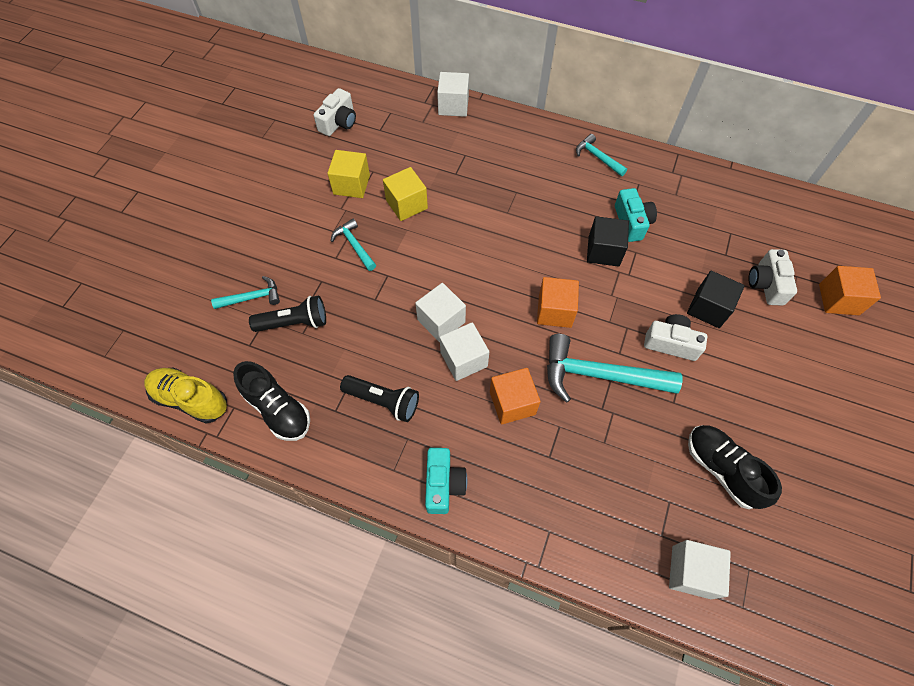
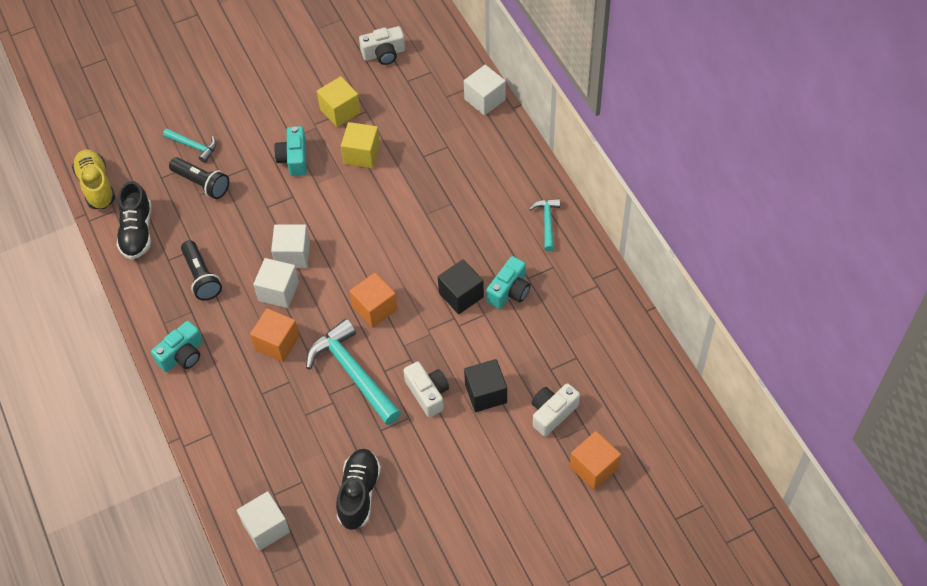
camera: 45 degrees right, 5 degrees down
turquoise hammer [331,219,376,271] -> turquoise camera [274,126,307,176]

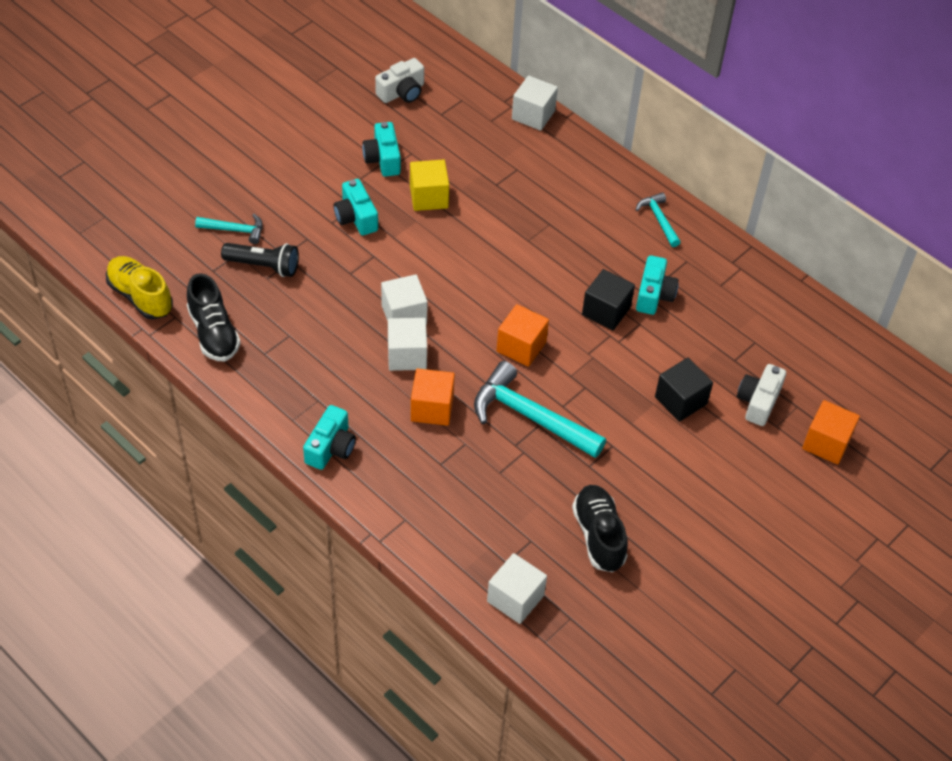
camera: 25 degrees left, 5 degrees down
black flashlight [181,240,222,301] -> none
yellow cube [317,76,361,127] -> turquoise camera [362,122,401,177]
white camera [403,362,449,417] -> none

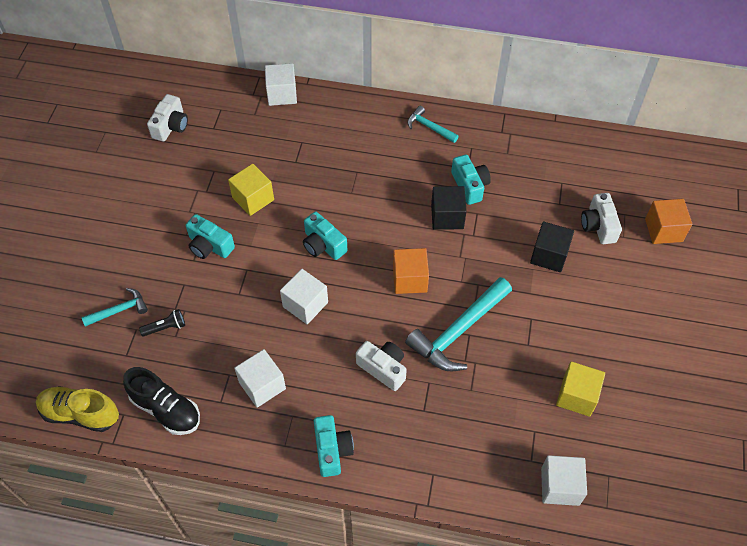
camera: 30 degrees left, 5 degrees up
black flashlight [221,243,299,277] -> black flashlight [139,309,185,336], size x0.63
turquoise camera [362,122,401,177] -> turquoise camera moved to [303,212,347,260]
white cube [388,318,427,371] -> white cube moved to [234,349,286,408]
orange cube [411,368,455,426] -> white camera [356,341,407,391]
turquoise hammer [474,361,606,458] -> turquoise hammer turned 45 degrees counterclockwise [405,277,512,372]
black shoe [572,485,628,572] -> yellow cube [556,362,605,417]

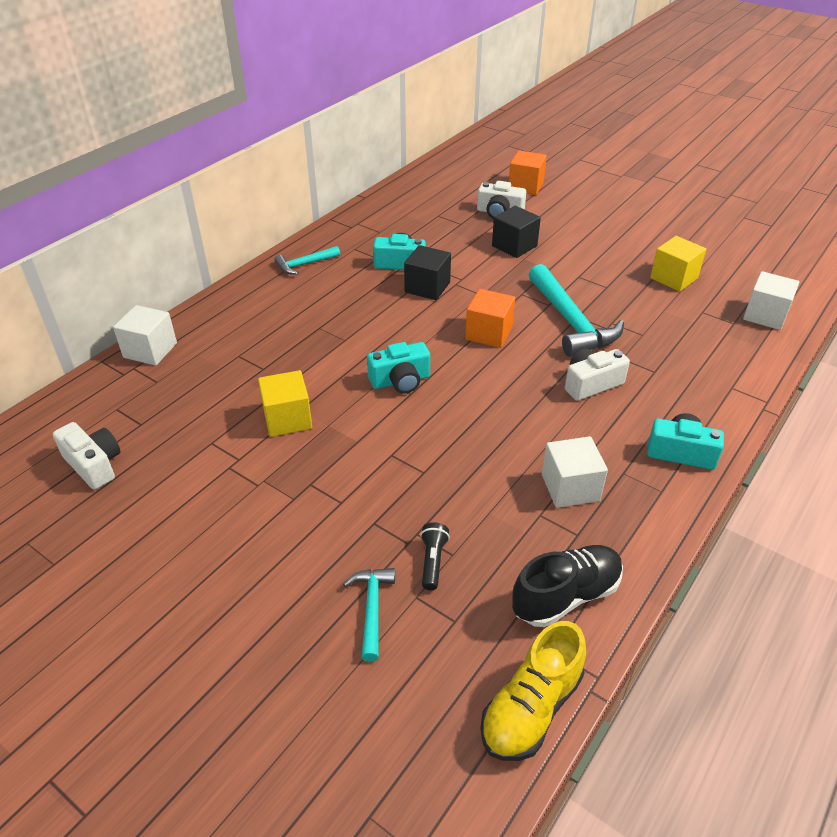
camera: 65 degrees left, 15 degrees down
turquoise camera [186,214,235,259] -> none
white cube [280,269,328,324] -> none

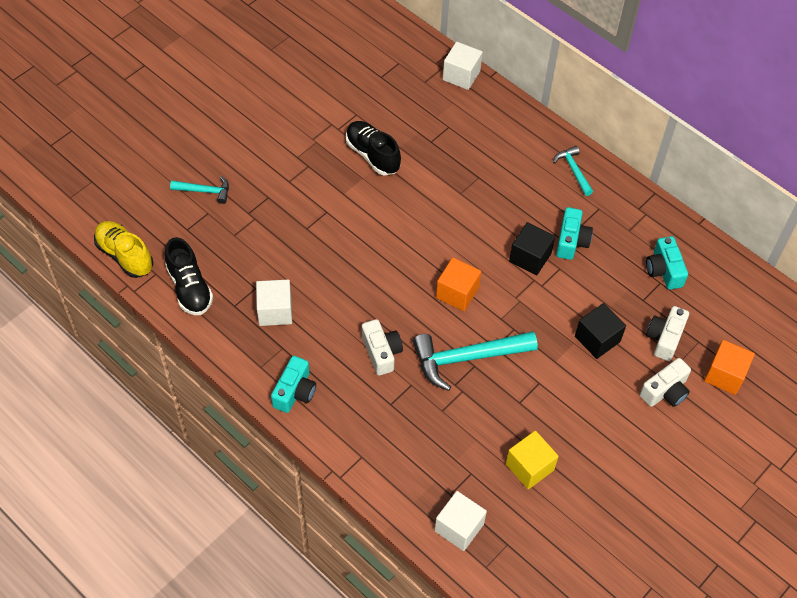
camera: 95 degrees right, 15 degrees up
white camera [53,422,120,490] -> white camera moved to [640,358,691,407]
yellow cube [258,370,312,437] -> black shoe [346,121,401,176]
turquoise camera [367,342,430,394] -> turquoise camera moved to [646,236,688,290]
black flashlight [420,522,450,590] -> none

